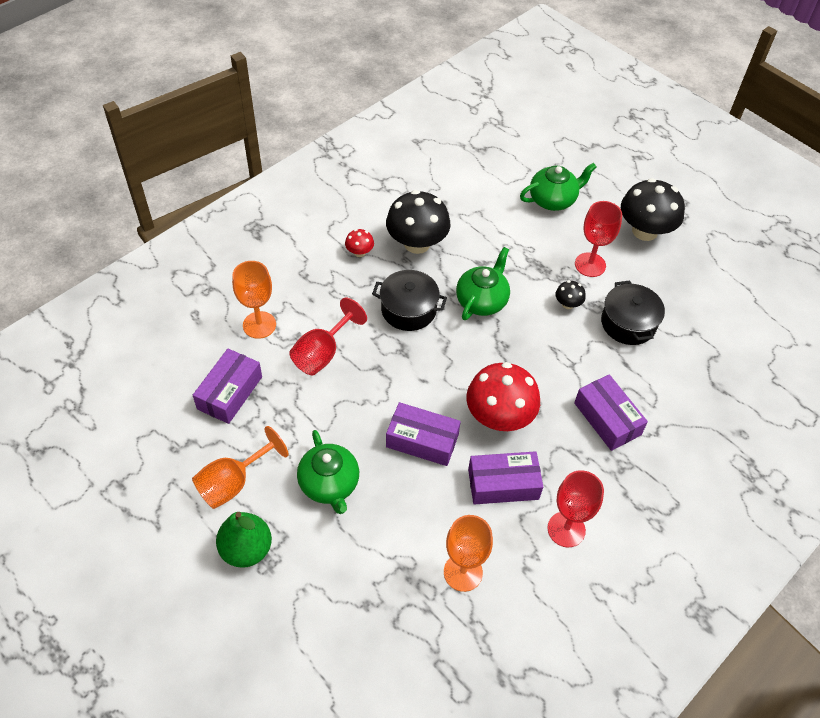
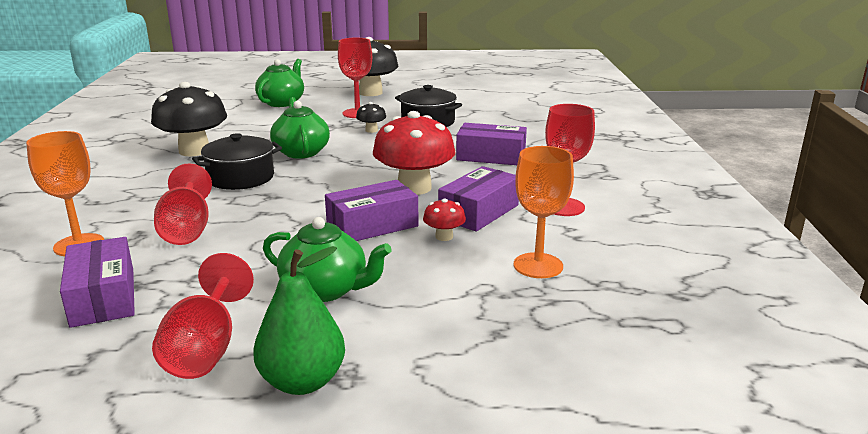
camera: 45 degrees left, 30 degrees down
orange goblet [192,426,289,509] -> red goblet [152,253,254,379]
red mushroom [345,229,374,257] -> red mushroom moved to [423,198,466,241]

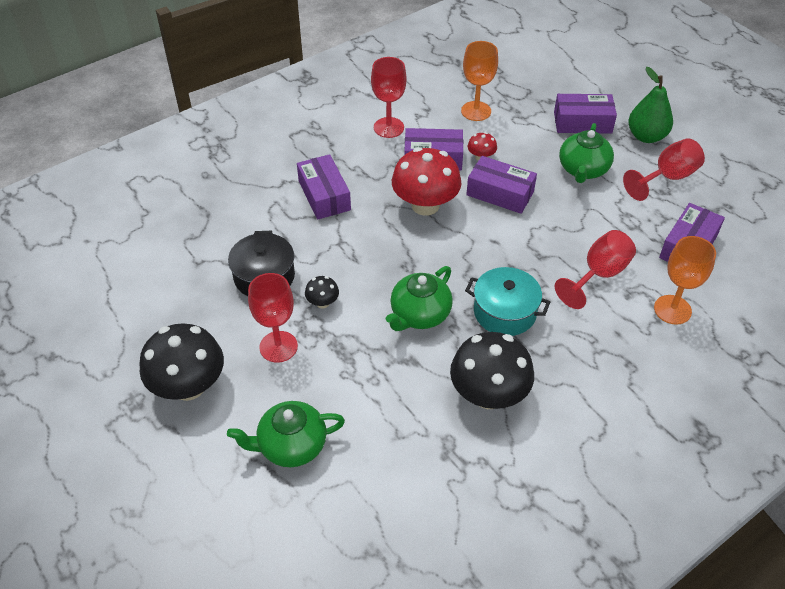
camera: 125 degrees left, 25 degrees up
black pot [192,133,282,190] -> turquoise pot [465,267,550,336]
green teapot [263,217,391,302] -> green teapot turned 150 degrees counterclockwise [559,123,614,183]
none -> purple box [554,94,617,134]

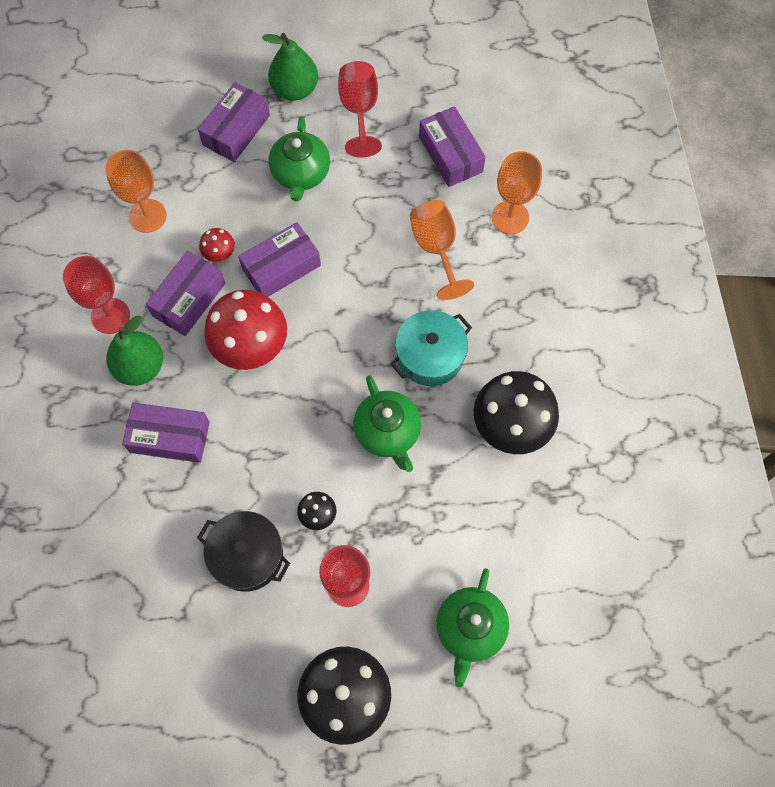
camera: 60 degrees left, 20 degrees up
red goblet [555,230,636,309] -> orange goblet [410,200,474,300]
green teapot [559,123,614,183] -> green teapot turned 45 degrees clockwise [269,116,330,201]
none -> green pear [106,315,163,386]

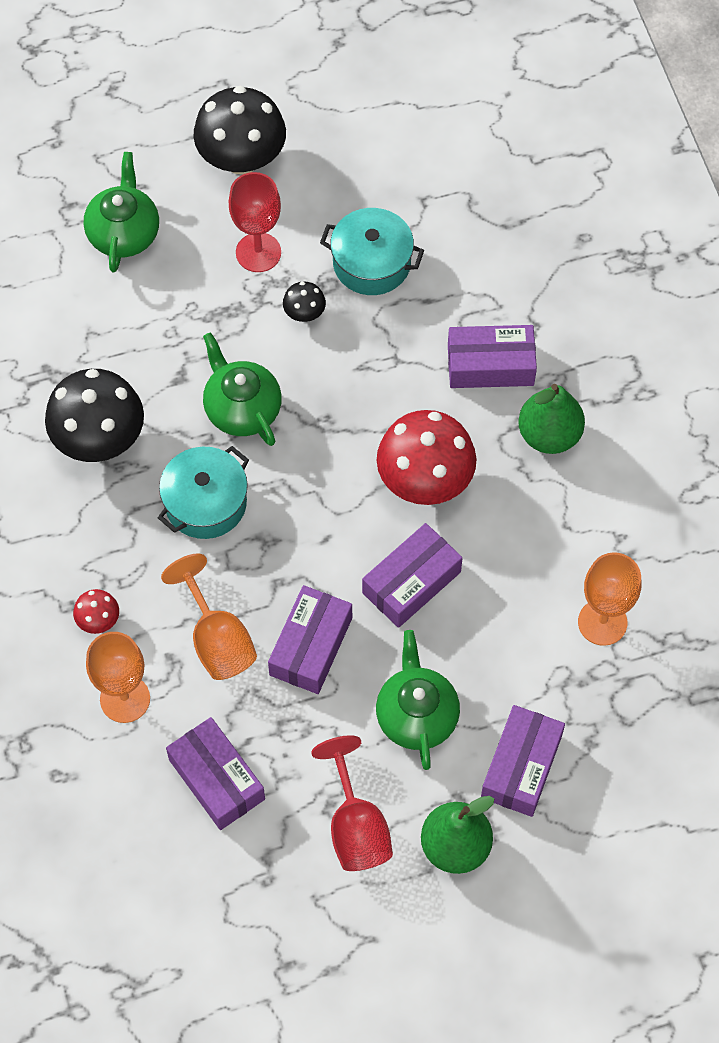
camera: 170 degrees right, 5 degrees down
red goblet [63,256,130,334] -> none
purple box [146,251,225,336] -> purple box moved to [268,585,352,694]
black pot [197,511,290,592] -> turquoise pot [320,208,424,295]
red mushroom [199,228,235,262] -> red mushroom moved to [73,589,119,634]

